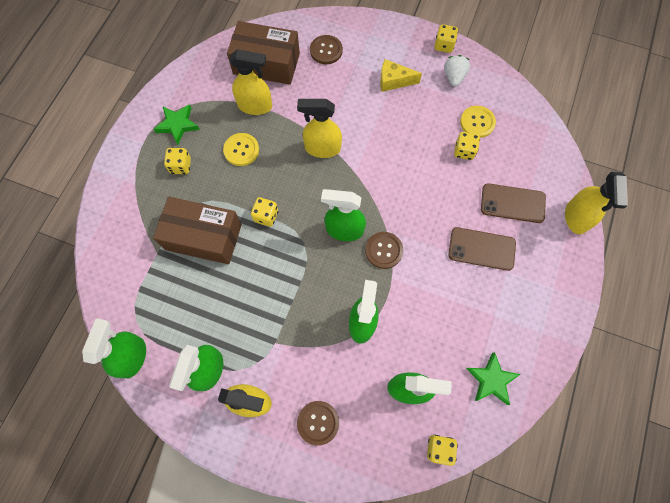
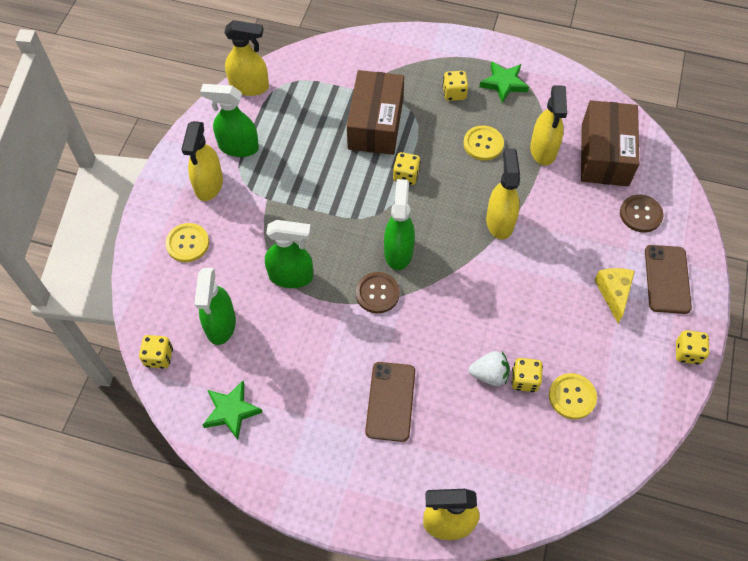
camera: 85 degrees right, 10 degrees down
green spray bottle [82,318,146,378] -> yellow spray bottle [224,20,269,96]
brown button [297,401,339,446] -> yellow button [165,223,209,262]
white strawberry [444,55,470,86] -> white strawberry moved to [468,351,510,386]
brown phone [481,183,546,223] -> brown phone moved to [645,245,692,314]

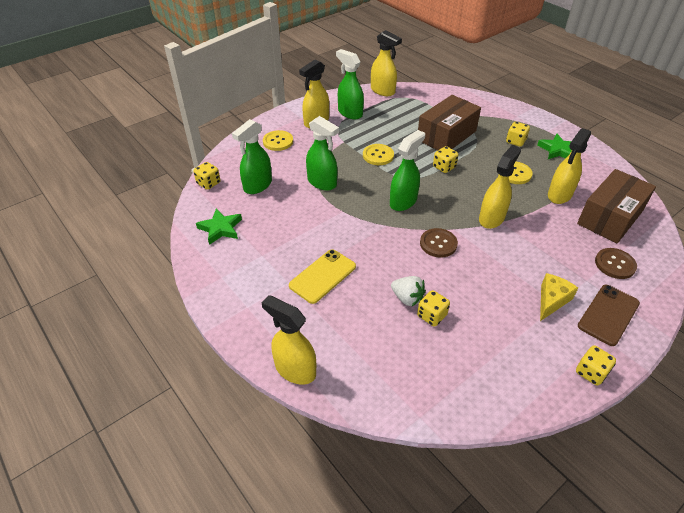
camera: 35 degrees right, 15 degrees down
brown button [356,272,400,313] -> brown button moved to [420,228,458,258]
brown phone [365,362,415,442] -> yellow phone [289,249,356,304]
yellow button [549,373,597,419] -> yellow button moved to [363,144,394,165]

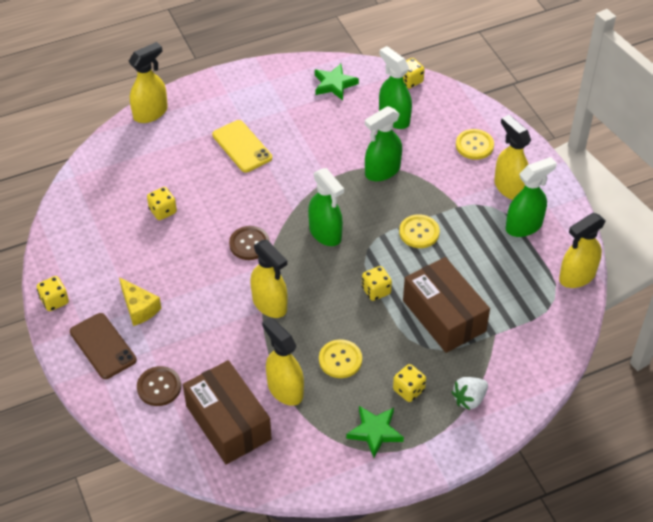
camera: 105 degrees right, 5 degrees up
white strawberry [391,276,426,306] -> white strawberry moved to [451,377,488,410]

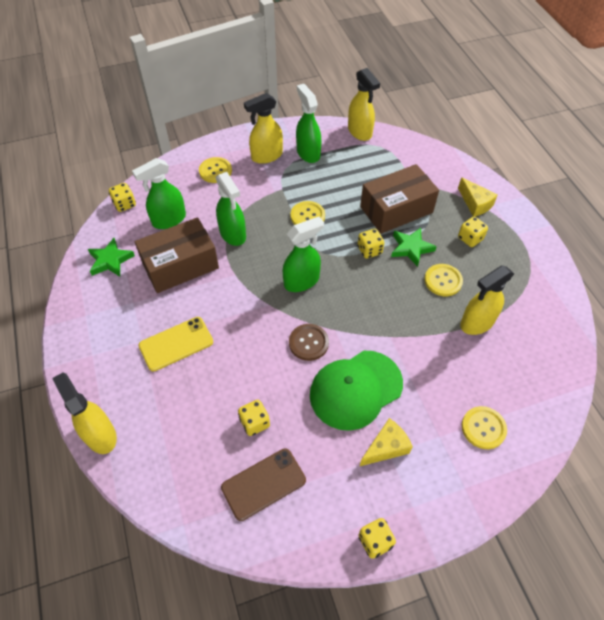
camera: 85 degrees left, 5 degrees up
brown phone [70,313,137,379] -> brown phone moved to [221,448,306,521]
brown button [137,366,181,406] -> yellow button [462,406,507,449]
brown box [183,360,272,464] -> brown box moved to [135,217,219,293]
yellow spray bottle [250,240,288,318] -> none
green star [346,406,404,457] -> green star moved to [391,228,437,267]
white strawberry [451,377,488,410] -> yellow cheese [458,177,498,217]
none -> green cap [310,351,403,431]

